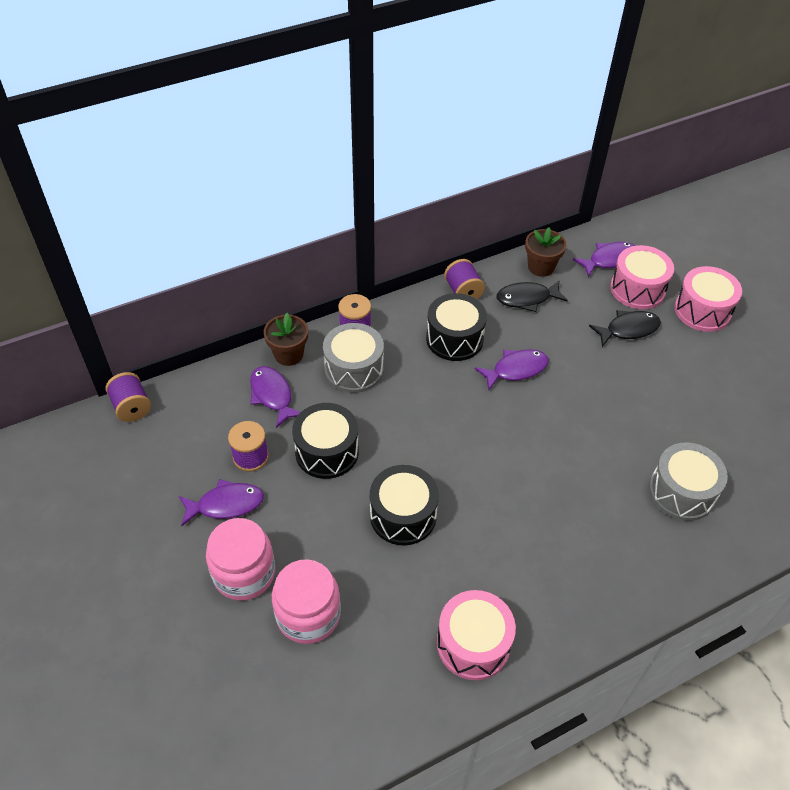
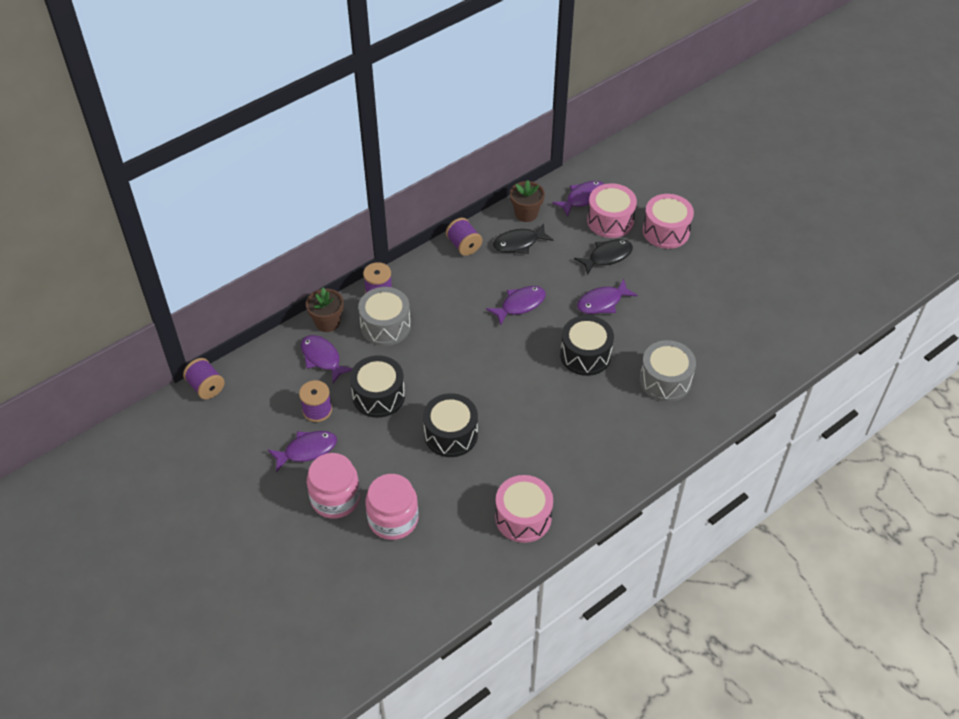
camera: 10 degrees left, 0 degrees up
black drum [426,293,487,361] -> black drum moved to [560,315,614,376]
none -> purple fish [577,279,638,314]

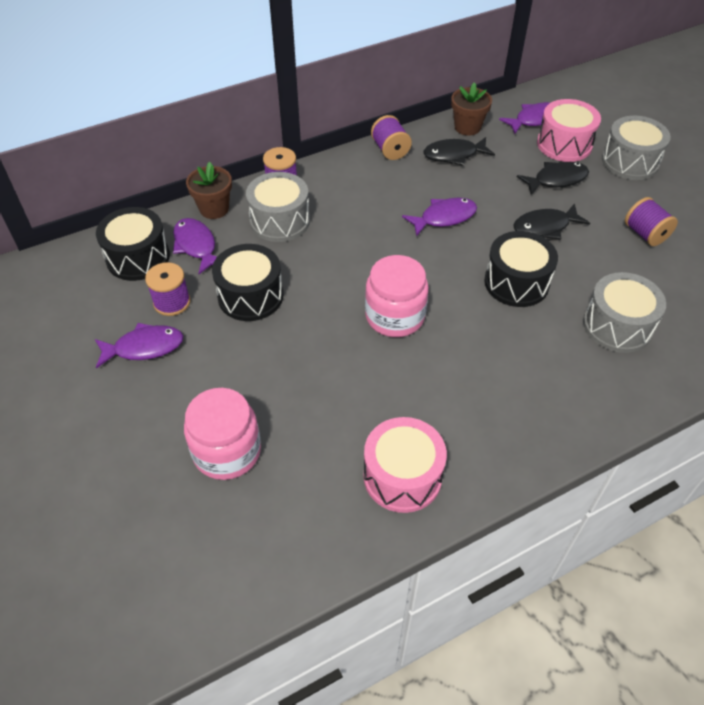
camera: 10 degrees right, 0 degrees up
purple spool [183,358,225,399] -> purple spool moved to [625,197,678,246]
pink jar [307,453,360,519] -> pink jar moved to [365,255,429,337]
black drum [423,393,478,457] -> black drum moved to [96,207,170,281]
purple fish [577,279,638,314] -> black fish [513,203,590,239]
pink drum [643,194,694,249] -> grey drum [602,116,671,180]

